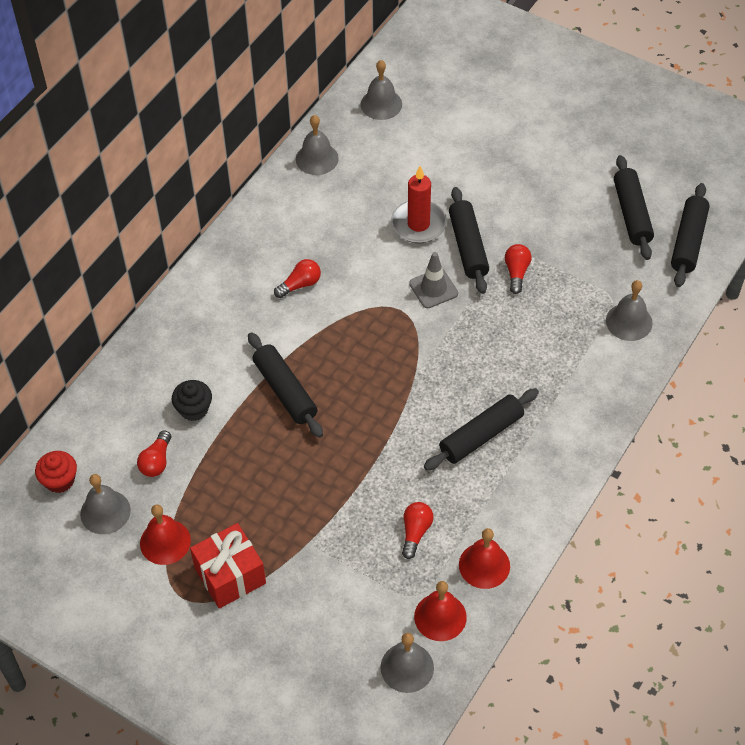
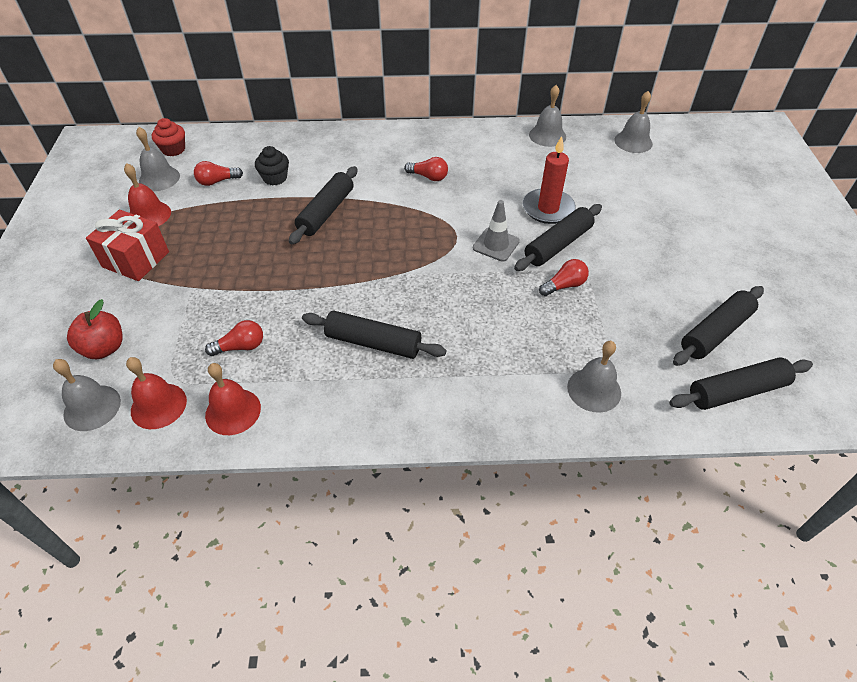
camera: 55 degrees right, 5 degrees down
none -> red apple [67,299,123,359]

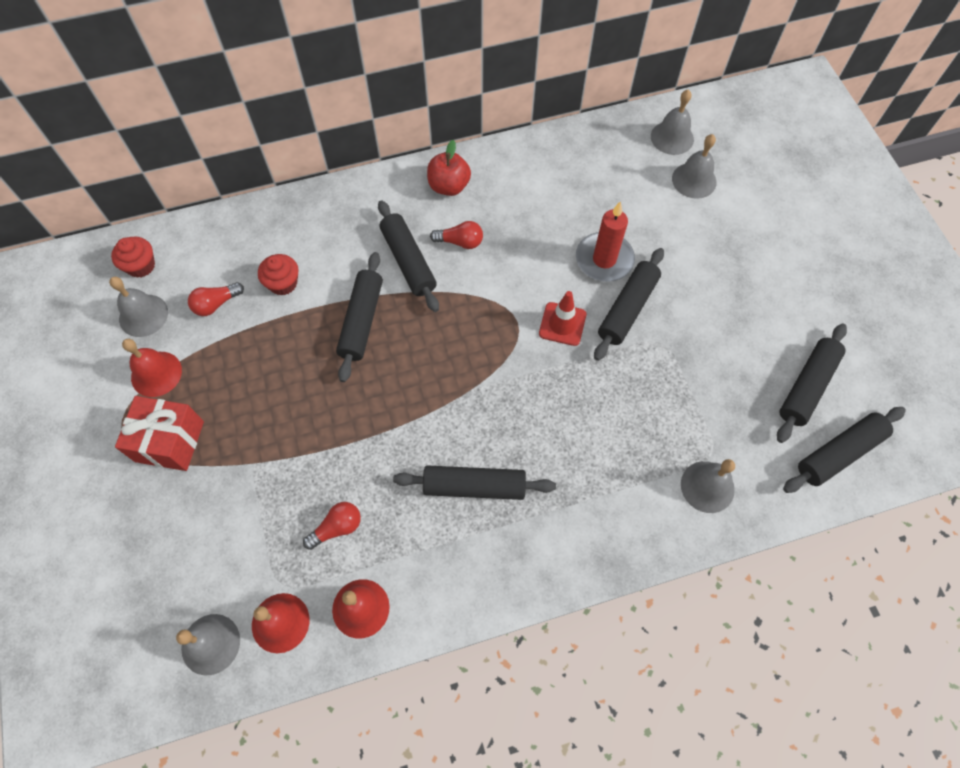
camera: 15 degrees left, 15 degrees up
red apple [67,299,123,359] -> red apple moved to [427,140,471,196]
black cupcake [255,146,289,185] -> red cupcake [258,254,298,296]
grey traffic cone [473,200,520,262] -> red traffic cone [539,291,586,346]
grey bell [529,85,566,147] -> grey bell moved to [672,134,717,199]
red light bulb [539,259,589,296] -> none
none -> black rolling pin [378,200,439,312]

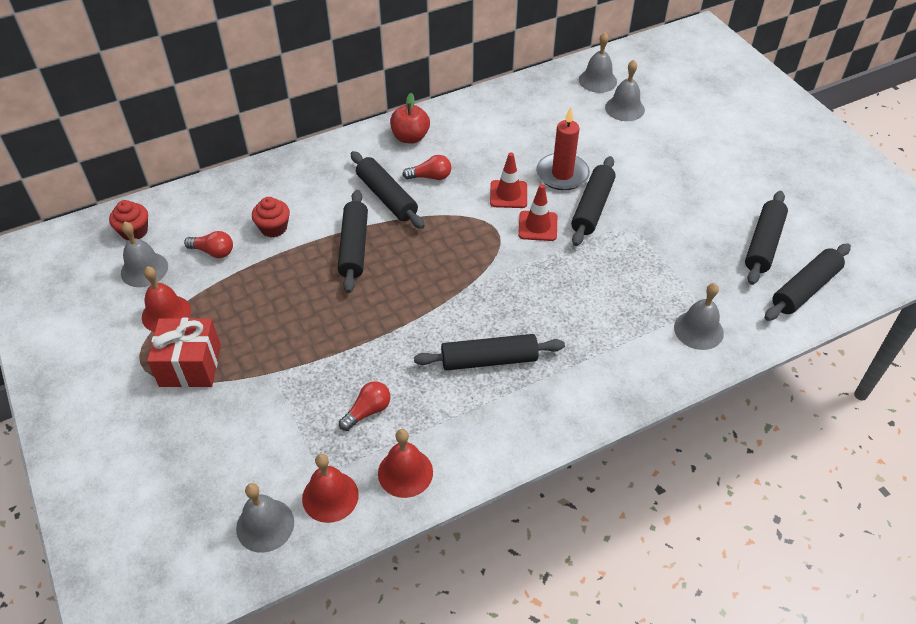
camera: 10 degrees left, 15 degrees down
red light bulb [188,282,244,316] -> red light bulb turned 120 degrees counterclockwise [184,231,233,258]
none -> red traffic cone [490,152,527,208]

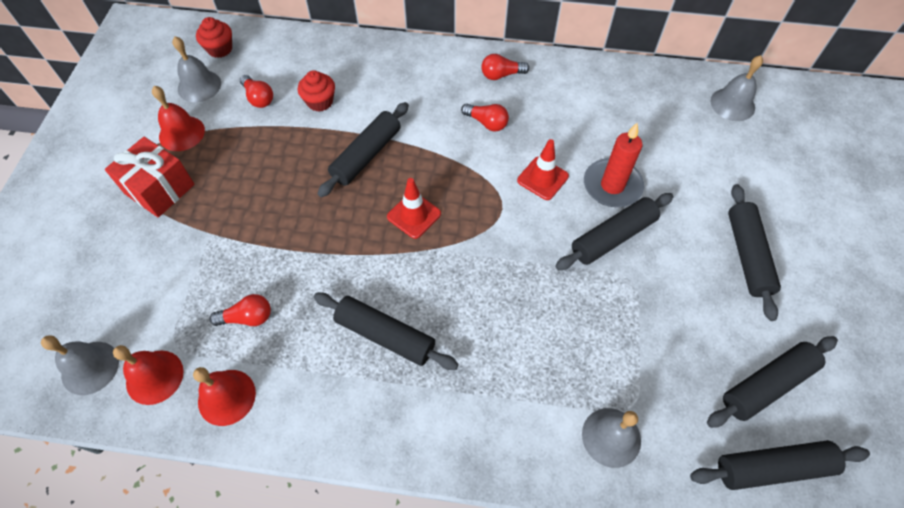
camera: 35 degrees right, 10 degrees up
black rolling pin [351,151,425,229] -> black rolling pin moved to [728,184,781,321]
red apple [390,93,430,144] -> red light bulb [481,54,529,80]
red traffic cone [518,184,557,241] -> red traffic cone moved to [387,178,441,239]
grey bell [605,60,645,121] -> none

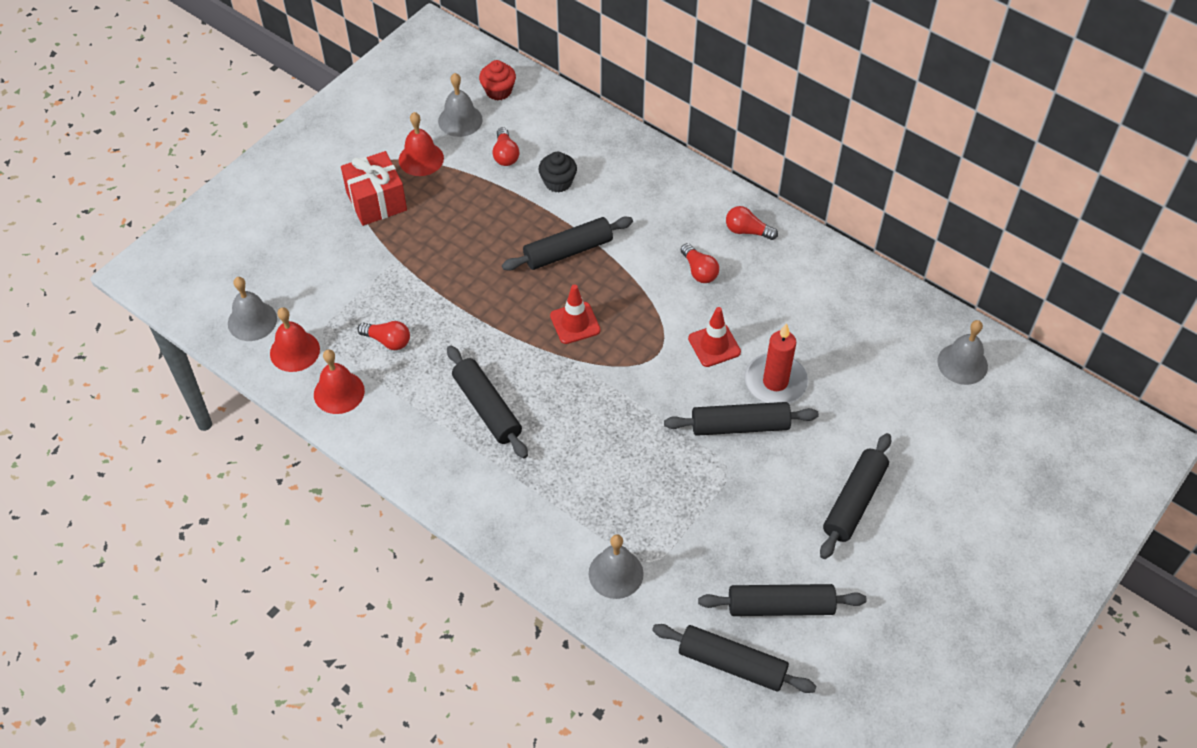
camera: 30 degrees right, 5 degrees down
red cupcake [298,70,335,112] -> black cupcake [538,152,577,193]

